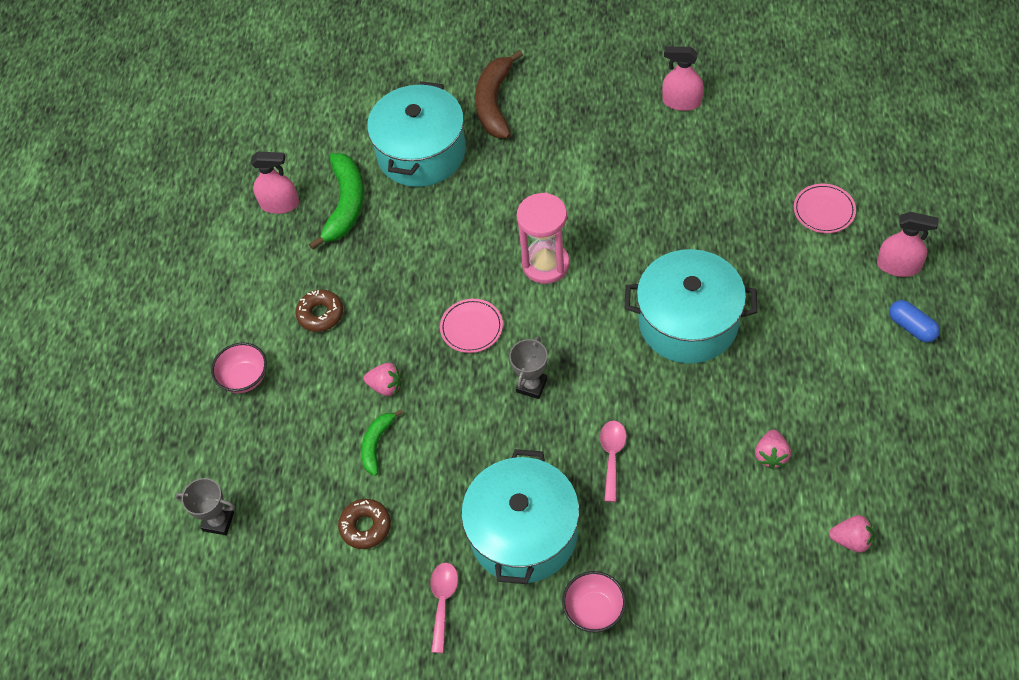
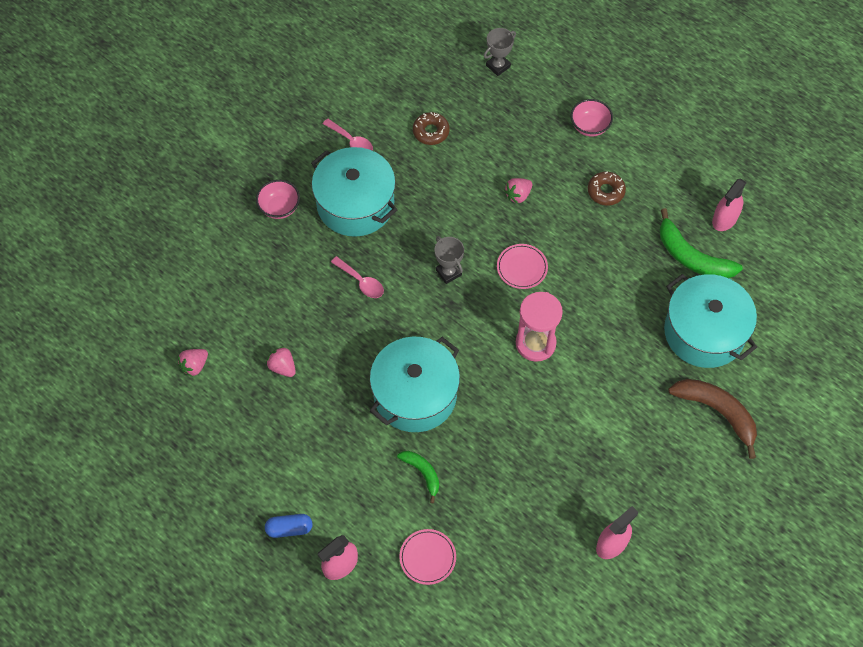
camera: 120 degrees right, 5 degrees up
green banana [361,410,403,476] -> green banana moved to [397,451,439,503]

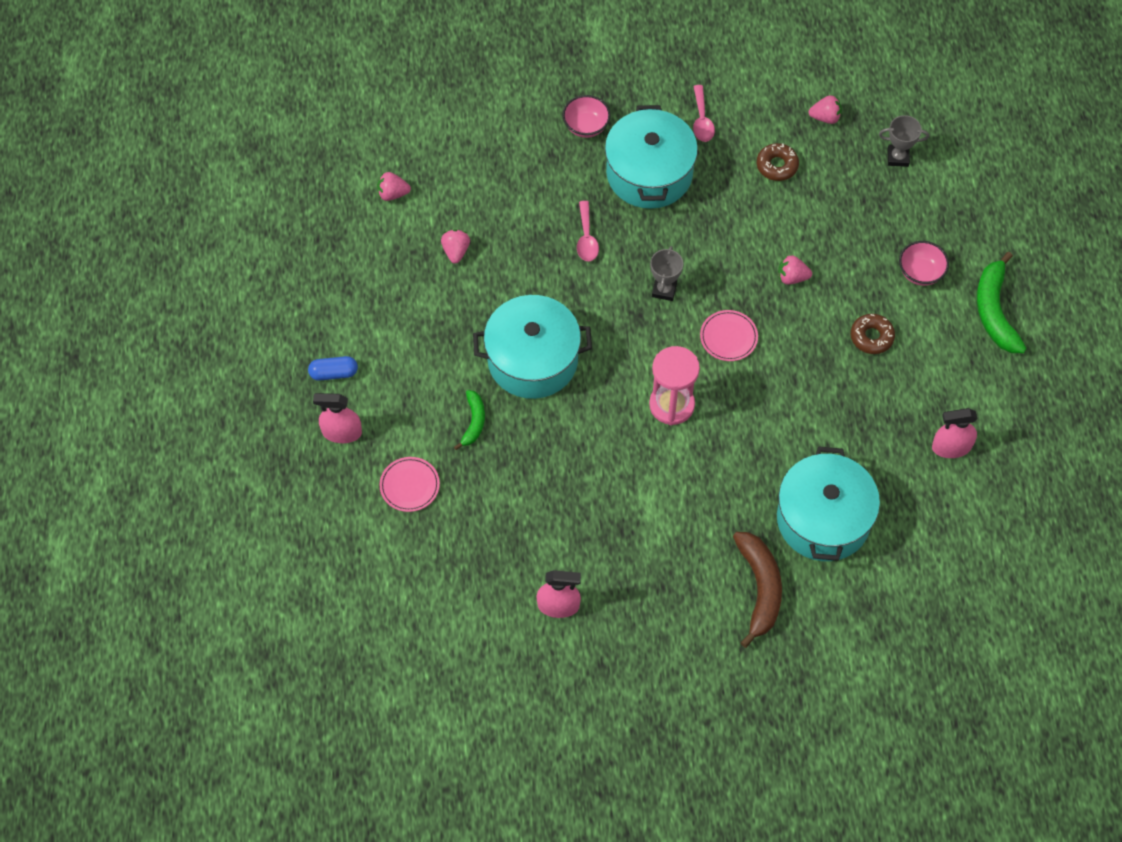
camera: 45 degrees right, 0 degrees up
blue capsule [265,514,313,538] -> blue capsule turned 45 degrees counterclockwise [308,356,358,381]
green banana [660,208,743,278] -> green banana moved to [977,252,1027,353]
none -> pink strawberry [809,95,842,124]

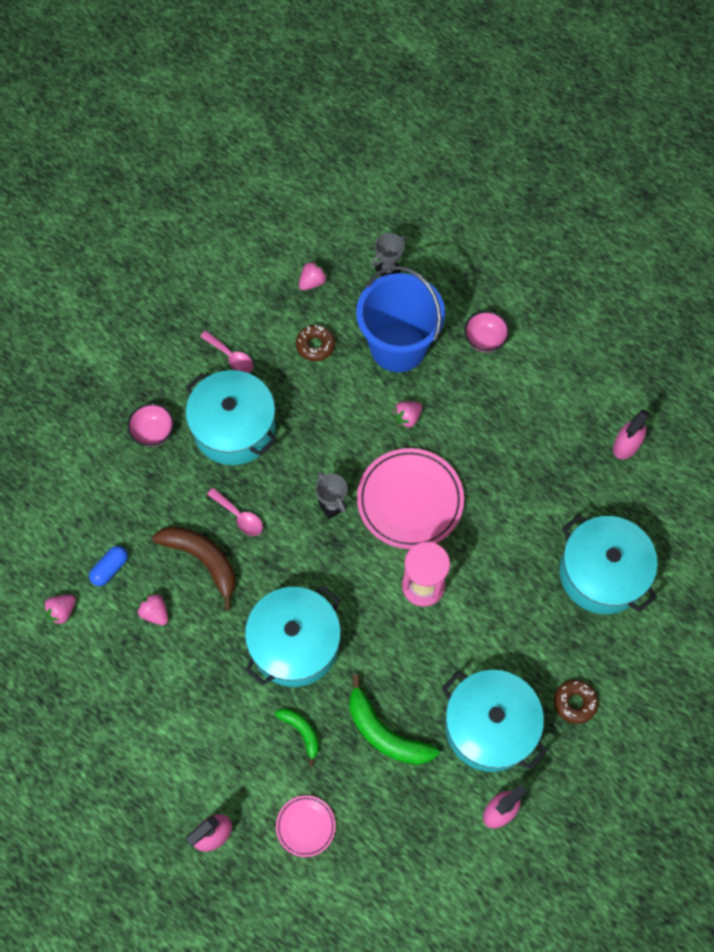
camera: 45 degrees left, 5 degrees up
blue capsule [308,356,358,381] -> blue capsule moved to [89,546,128,586]
pink plate [700,310,758,361] -> pink plate [357,448,464,549], size x1.97
brown banana [733,532,782,648] -> brown banana moved to [152,526,235,610]
brown donut [851,314,895,354] -> brown donut moved to [554,680,598,724]
green banana [977,252,1027,353] -> green banana moved to [350,675,439,765]
none -> blue bucket [356,266,445,372]
none -> turquoise pot [442,670,548,772]

